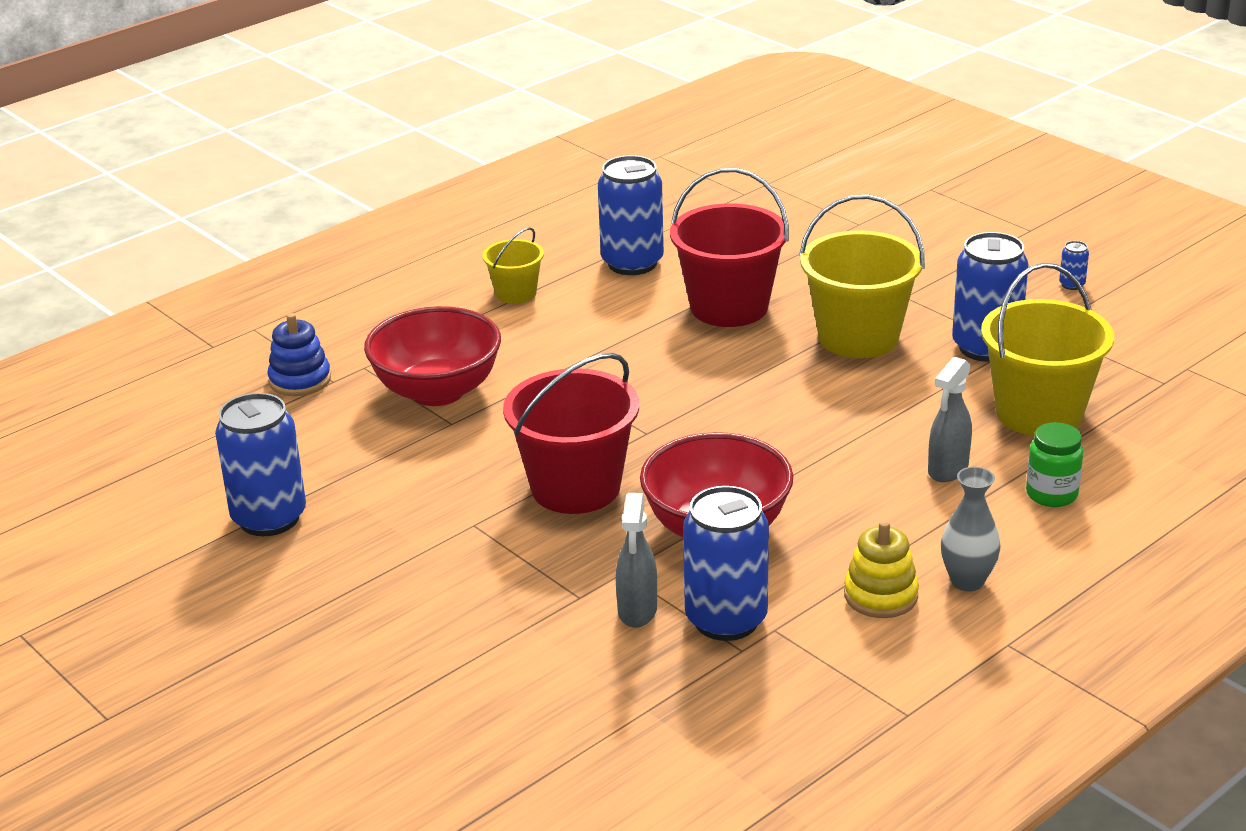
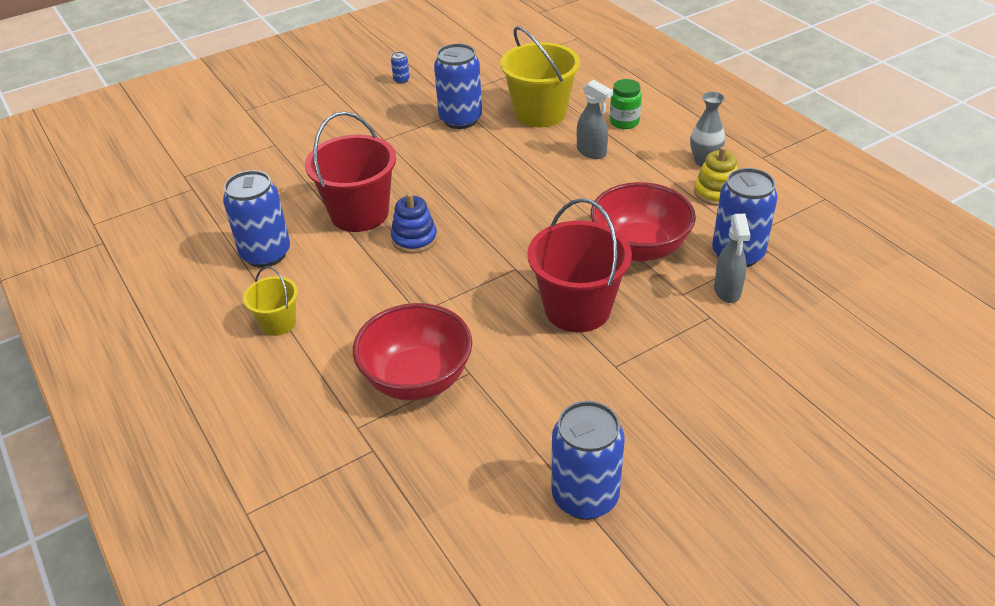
camera: 80 degrees left, 10 degrees up
blue stacking toy [267,313,331,396] -> blue stacking toy moved to [391,193,437,254]
grey spray bottle [616,493,657,628] -> grey spray bottle turned 75 degrees clockwise [714,214,751,303]
yellow bucket [799,194,925,358] -> none

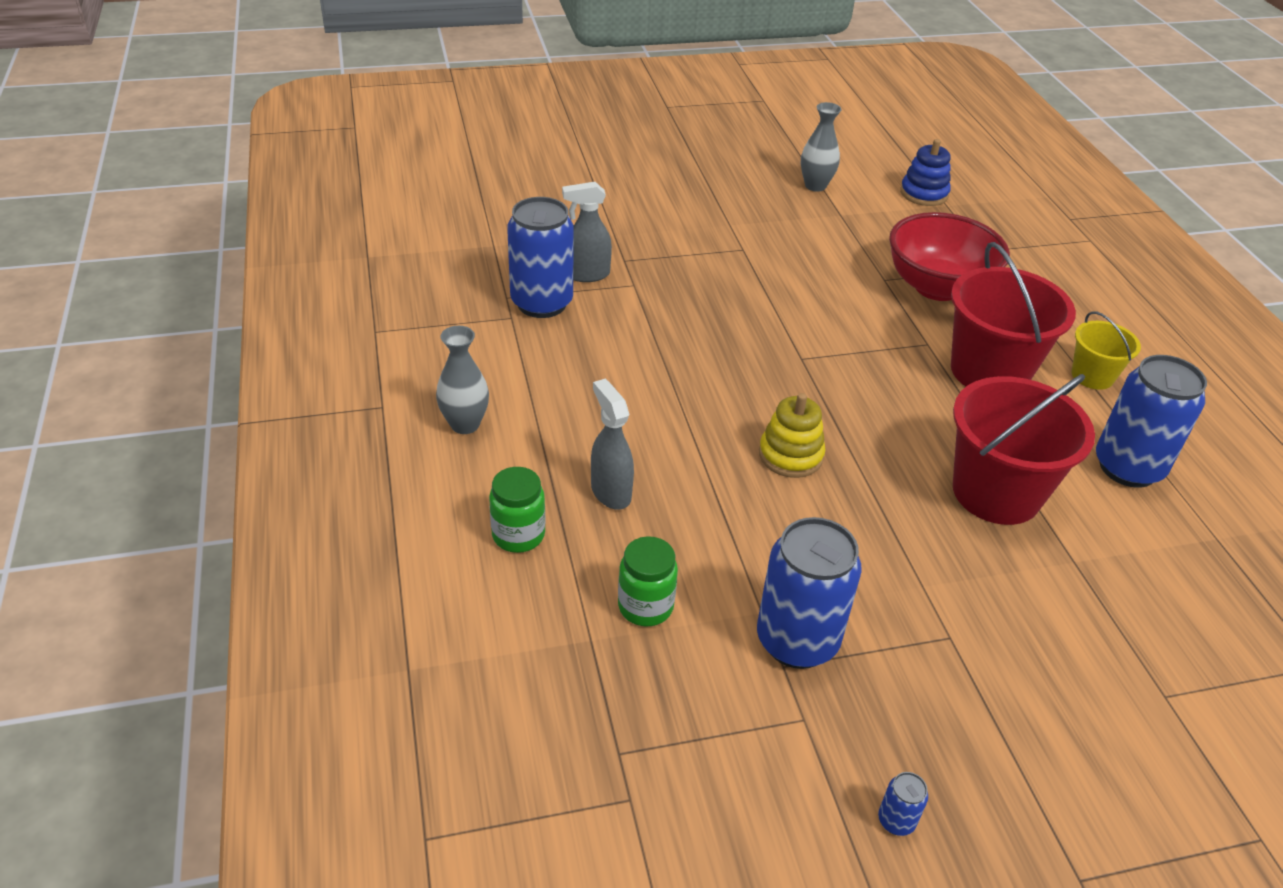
camera: 165 degrees left, 0 degrees up
blue stacking toy [391,193,437,254] -> blue stacking toy moved to [900,139,951,206]
yellow bucket [500,26,580,127] -> green jar [618,536,678,626]
red bucket [527,198,632,332] -> red bucket moved to [951,242,1076,386]
blue can [552,401,625,520] -> grey vase [801,102,842,192]
red bowl [591,182,696,261] -> none
yellow stacking toy [694,146,738,206] -> yellow stacking toy moved to [759,393,825,478]
grey spray bottle [714,214,751,303] -> grey spray bottle turned 120 degrees counterclockwise [562,182,612,282]

